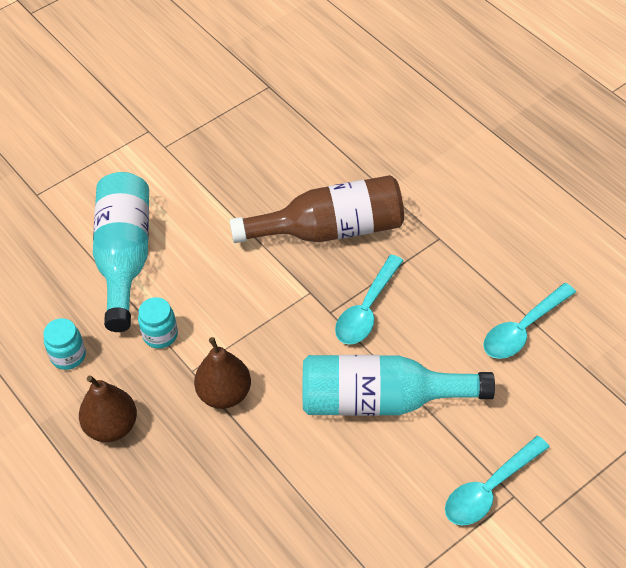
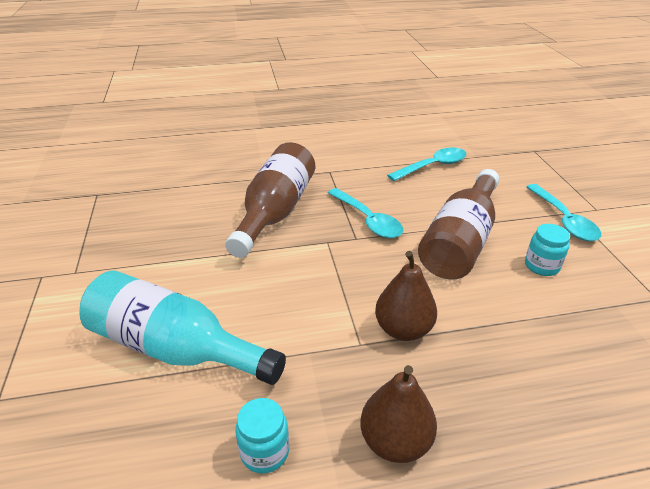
camera: 65 degrees left, 15 degrees down
turquoise jar [138,297,178,349] -> turquoise jar moved to [525,224,570,276]
turquoise bottle [303,355,495,416] -> brown bottle [418,169,499,280]
turquoise spoon [483,283,576,359] -> turquoise spoon turned 105 degrees counterclockwise [387,148,467,181]

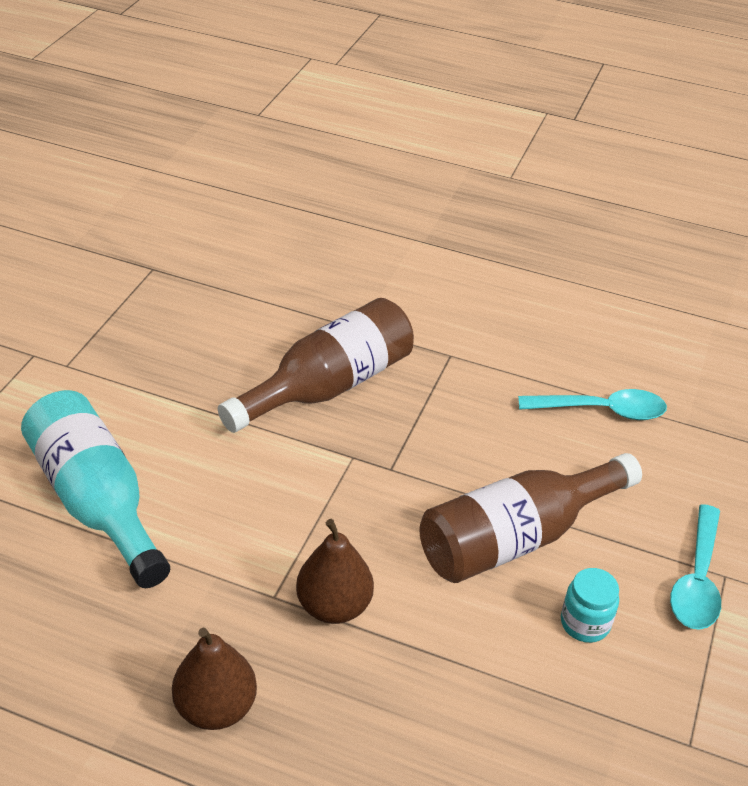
camera: 30 degrees right, 5 degrees up
turquoise jar [235,398,289,474] -> none
turquoise spoon [328,188,403,238] -> none

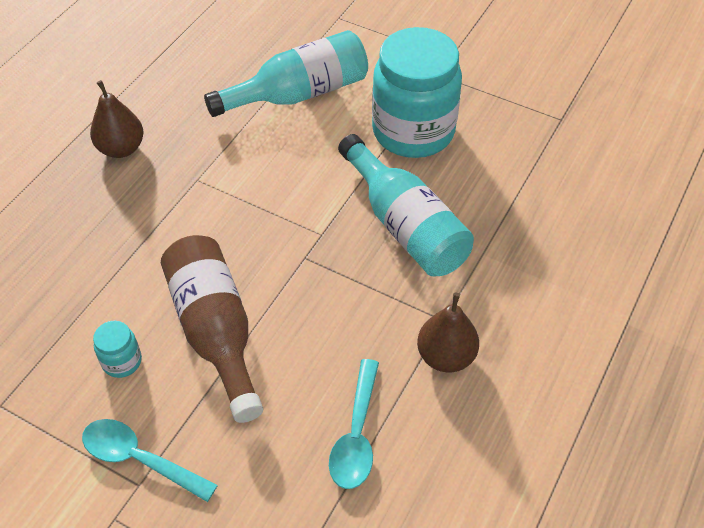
camera: 100 degrees right, 10 degrees up
brown bottle [218,298,414,433] -> turquoise bottle [338,134,474,276]
brown pear [296,519,374,624] -> brown pear moved to [417,292,479,372]
none -> turquoise jar [372,27,462,158]

